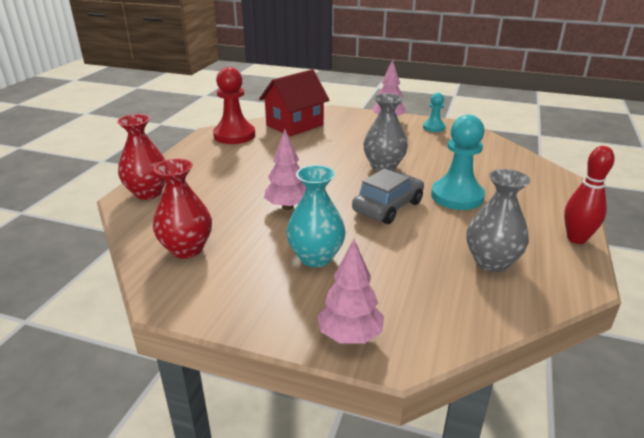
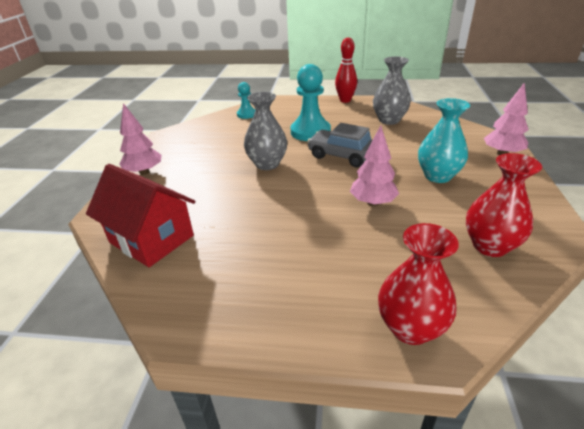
camera: 100 degrees left, 5 degrees up
red pawn [213,67,255,144] -> none
turquoise pawn [423,93,445,132] -> turquoise pawn moved to [237,82,255,119]

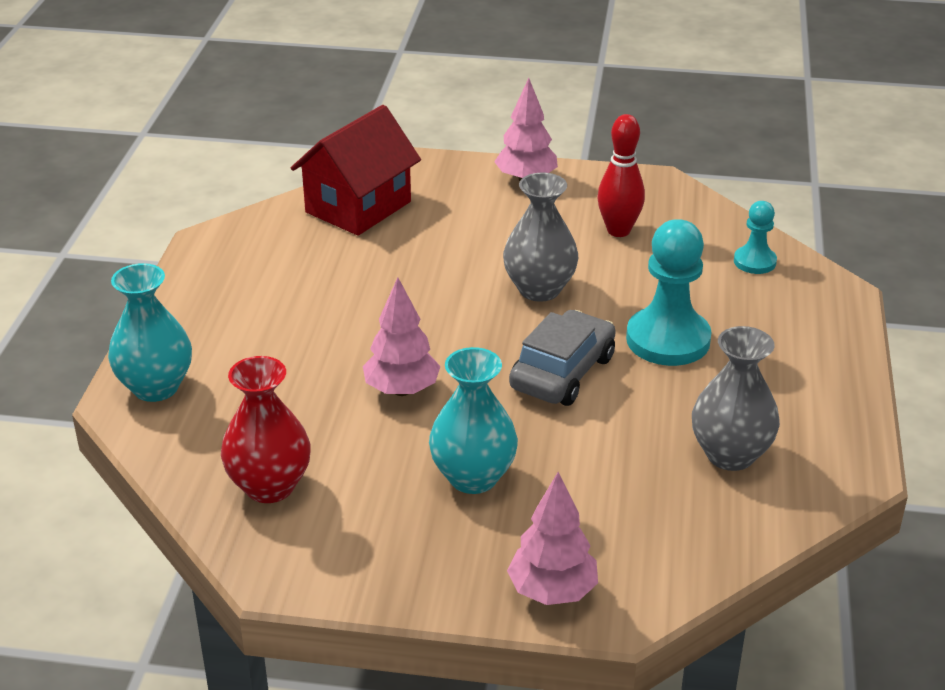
camera: 90 degrees right, 0 degrees up
red bowling pin [335,38,357,103] -> red bowling pin moved to [598,114,645,237]
red vase [378,223,459,345] -> turquoise vase [108,263,192,402]

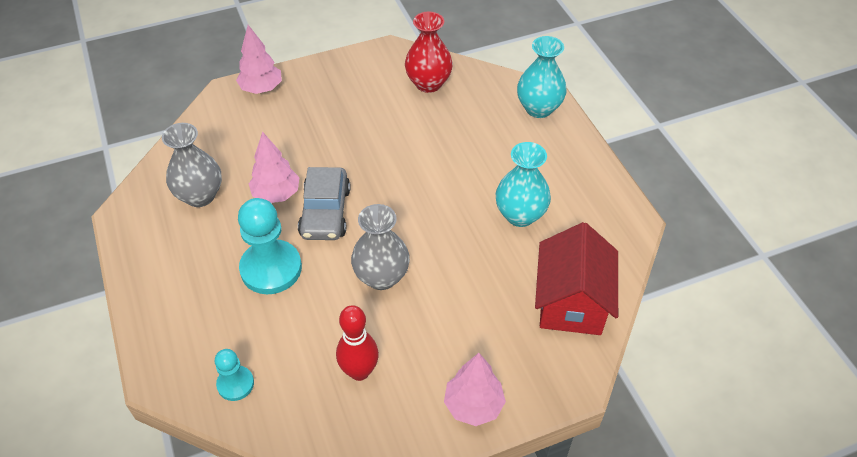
camera: 150 degrees right, 15 degrees up
pink tree [363,277,441,396] -> pink tree moved to [249,131,300,203]
turquoise vase [429,347,518,494] -> turquoise vase moved to [496,142,551,227]

